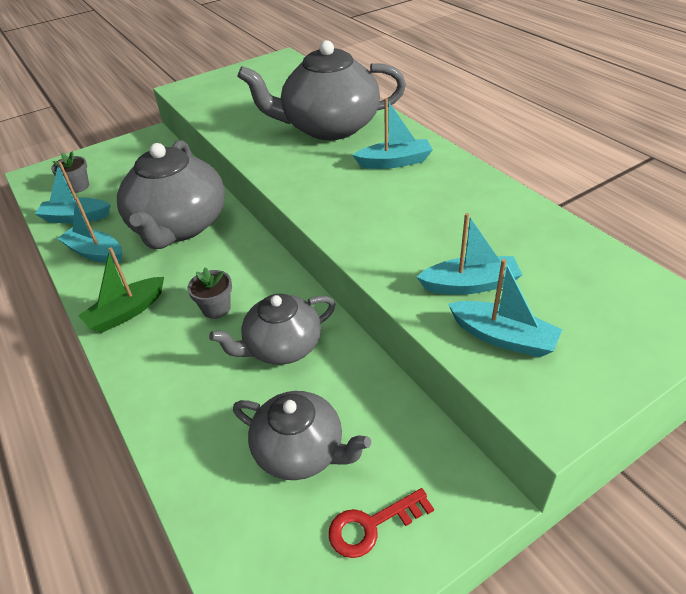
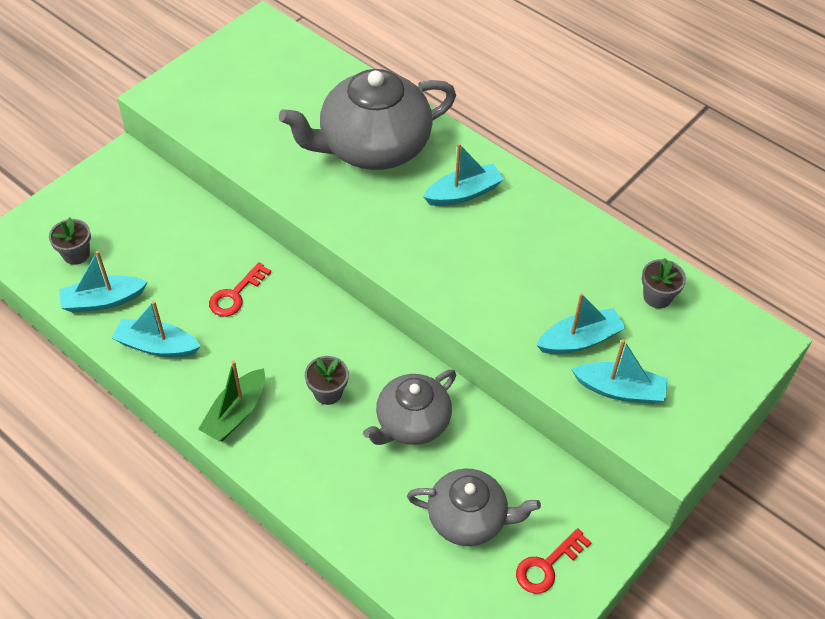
camera: 20 degrees left, 10 degrees up
grey teapot [117,140,225,249] -> red key [209,262,271,317]
none -> grey flower pot [642,258,686,308]

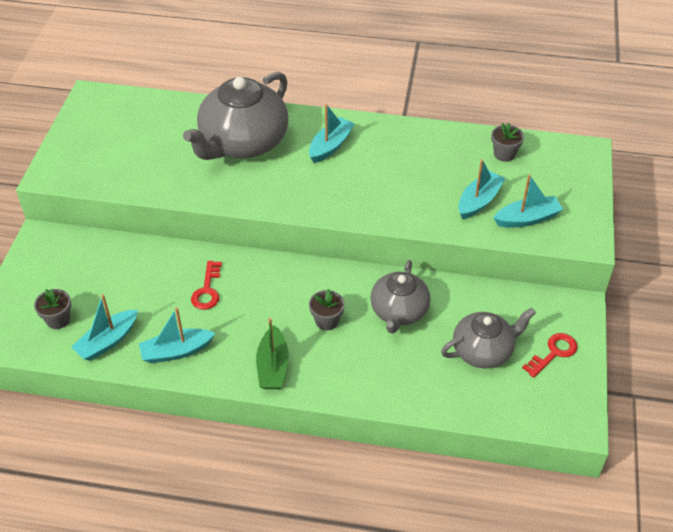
camera: 30 degrees left, 5 degrees down
red key [516,528,592,594] -> red key turned 150 degrees counterclockwise [522,333,578,378]

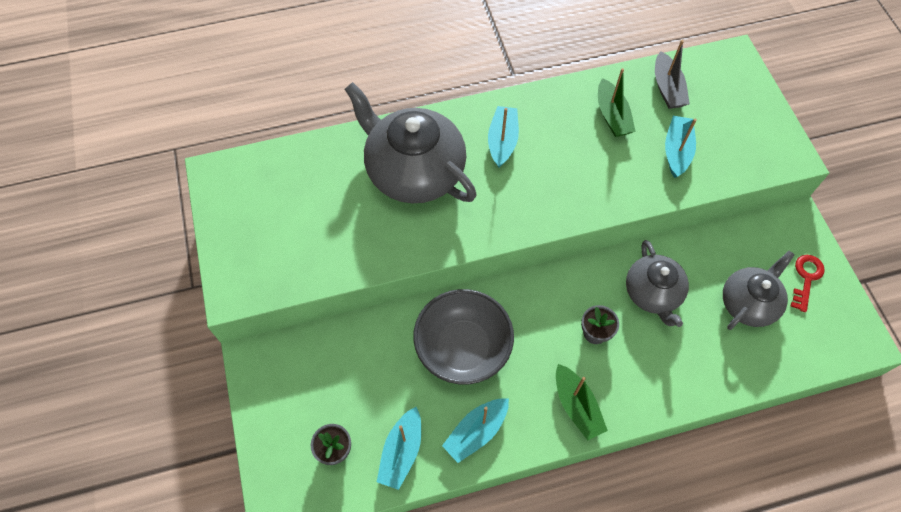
camera: 25 degrees left, 15 degrees up
grey teapot [183,72,289,160] -> grey teapot turned 120 degrees clockwise [344,82,477,203]
red key [191,261,222,310] -> grey bowl [413,289,514,384]
grey flower pot [491,122,524,162] -> grey boat [655,40,690,109]
turquoise boat [493,174,563,227] -> none
none -> green boat [598,68,636,137]

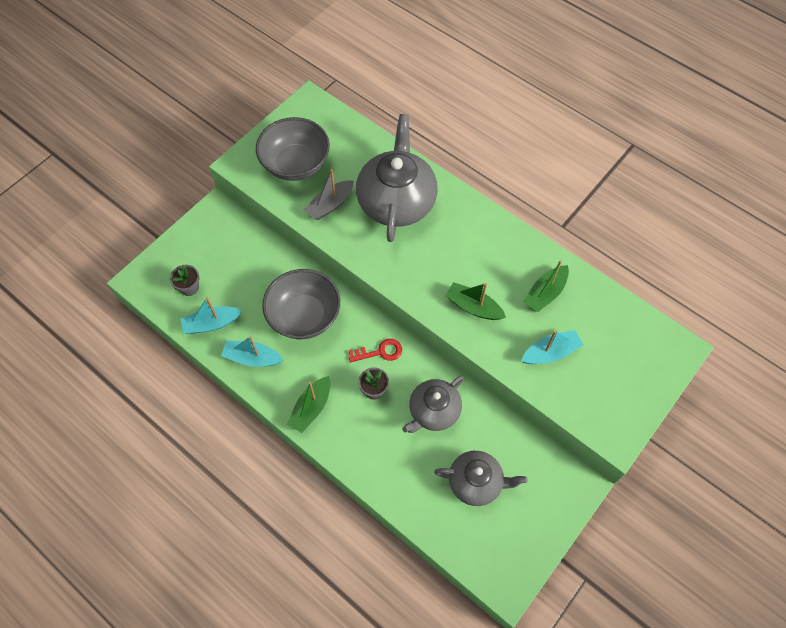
camera: 55 degrees right, 0 degrees up
turquoise boat [488,106,519,168] -> none
grey boat [655,40,690,109] -> grey boat moved to [304,169,354,220]
red key [791,255,825,312] -> red key moved to [348,339,402,362]
none -> grey bowl [256,117,330,181]
none -> green boat [445,282,506,320]

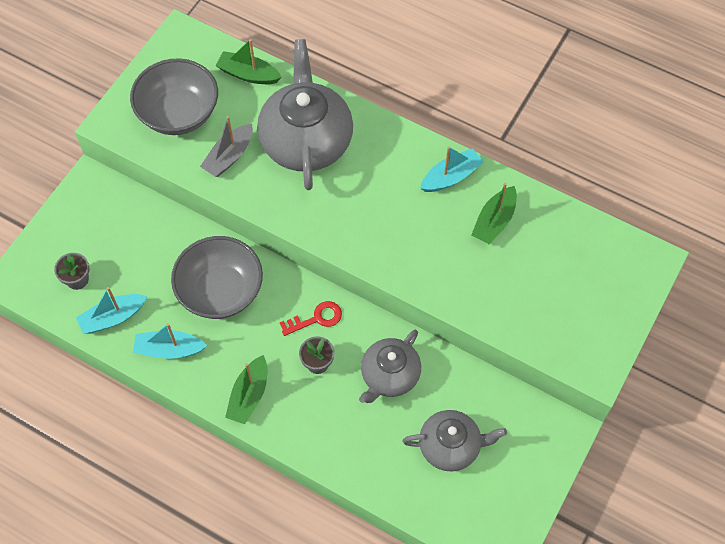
camera: 10 degrees left, 0 degrees up
green boat [445,282,506,320] -> green boat moved to [216,39,282,84]
turquoise boat [521,330,584,364] -> turquoise boat moved to [420,146,484,192]

